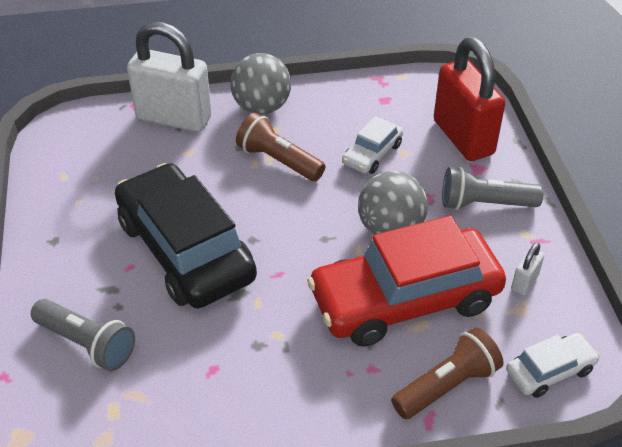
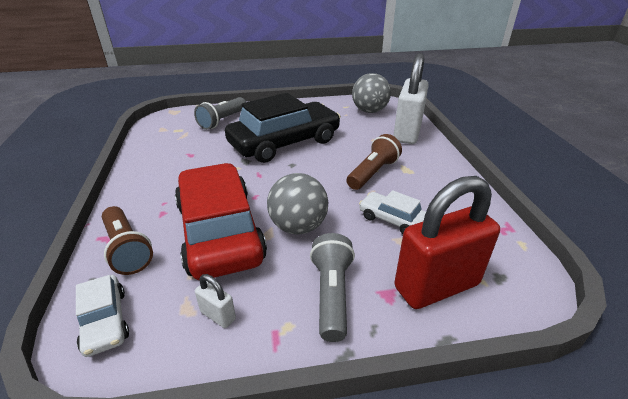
camera: 90 degrees right, 10 degrees down
grey ball [230,53,291,115] -> grey ball moved to [352,73,391,113]

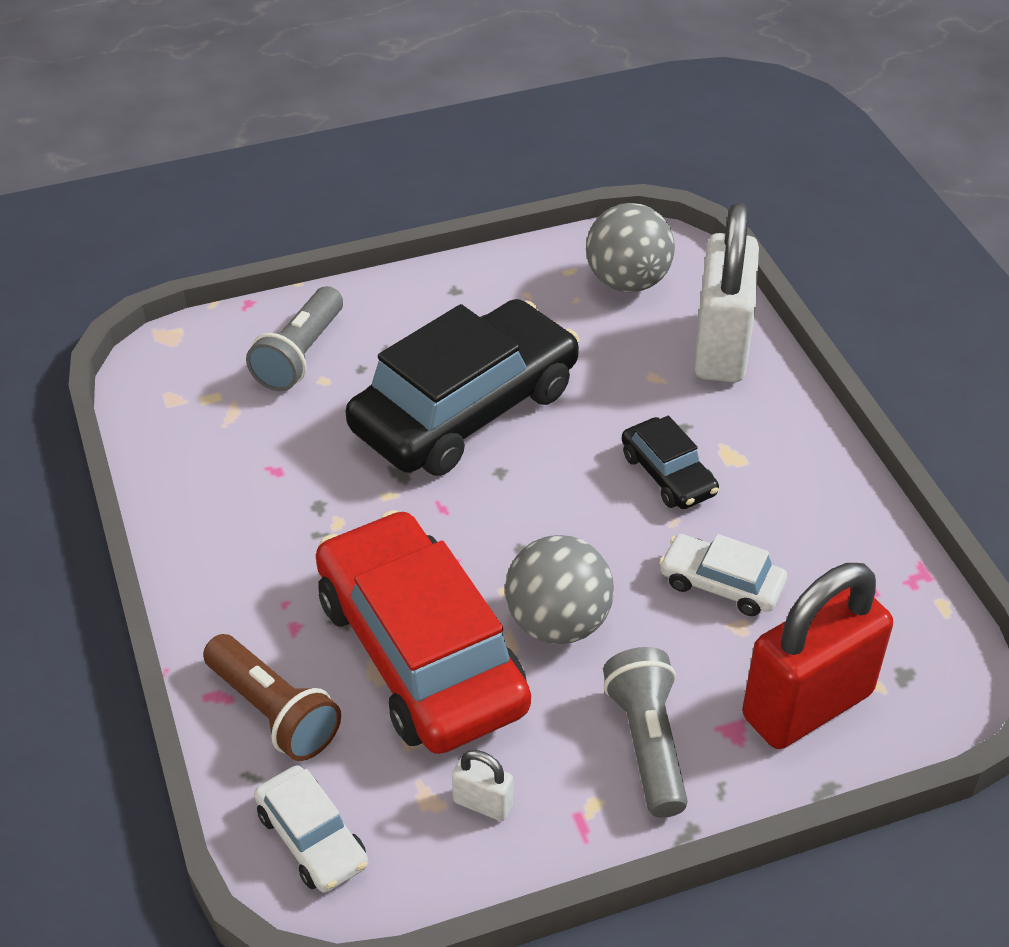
camera: 10 degrees left, 10 degrees up
brown flashlight [346,134,402,190] -> black car [622,416,719,509]

